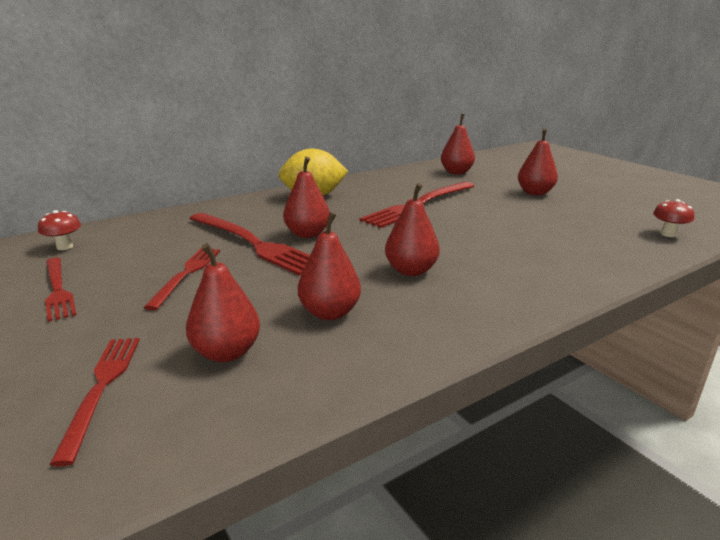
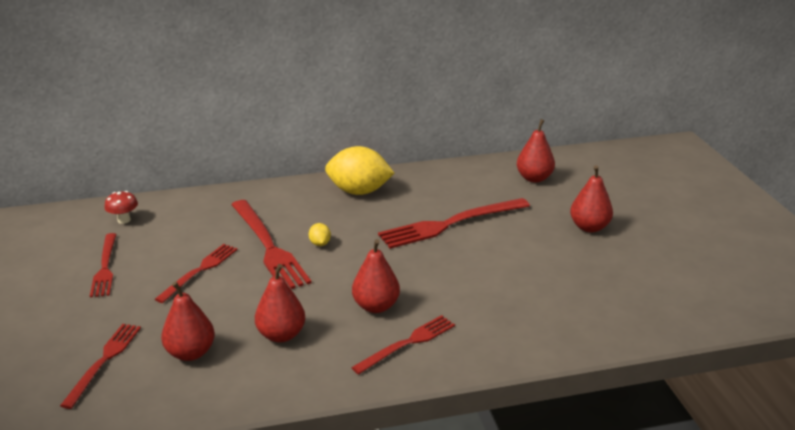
camera: 20 degrees right, 5 degrees up
red pear [283,157,330,238] -> yellow lemon [309,223,331,246]
red mushroom [653,199,695,237] -> none
none -> red fork [351,315,455,375]

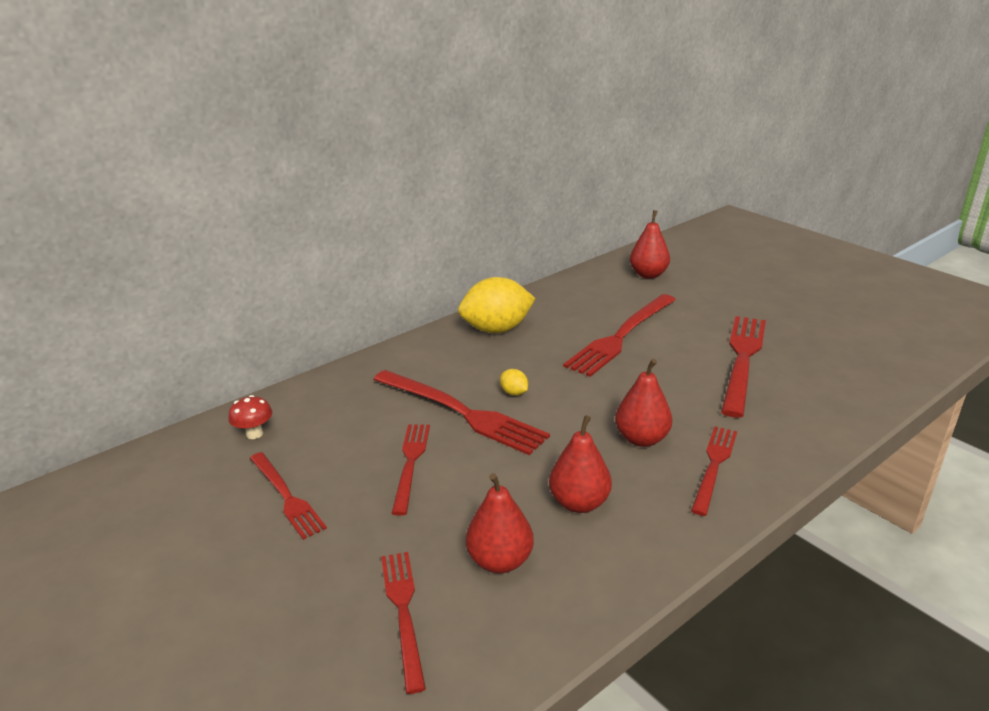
camera: 25 degrees left, 0 degrees up
red pear [570,165,613,232] -> none
none -> red fork [721,316,766,418]

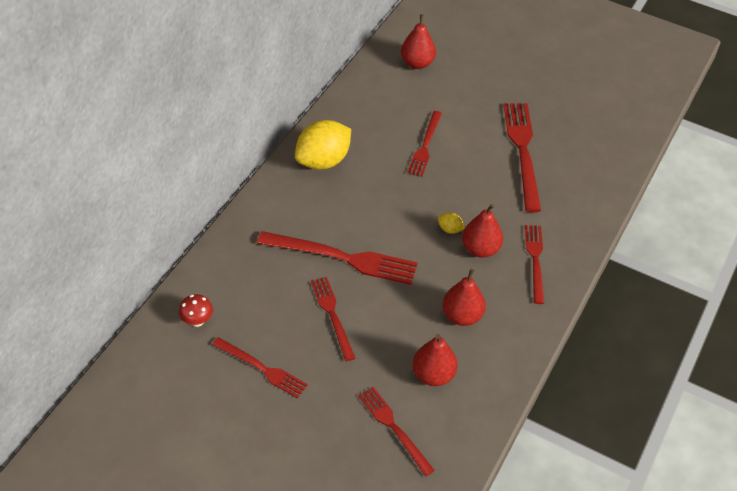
camera: 25 degrees left, 20 degrees up
yellow lemon [500,369,528,396] -> yellow lemon moved to [438,213,465,234]
red fork [563,294,676,377] -> red fork [407,111,442,177], size x0.61

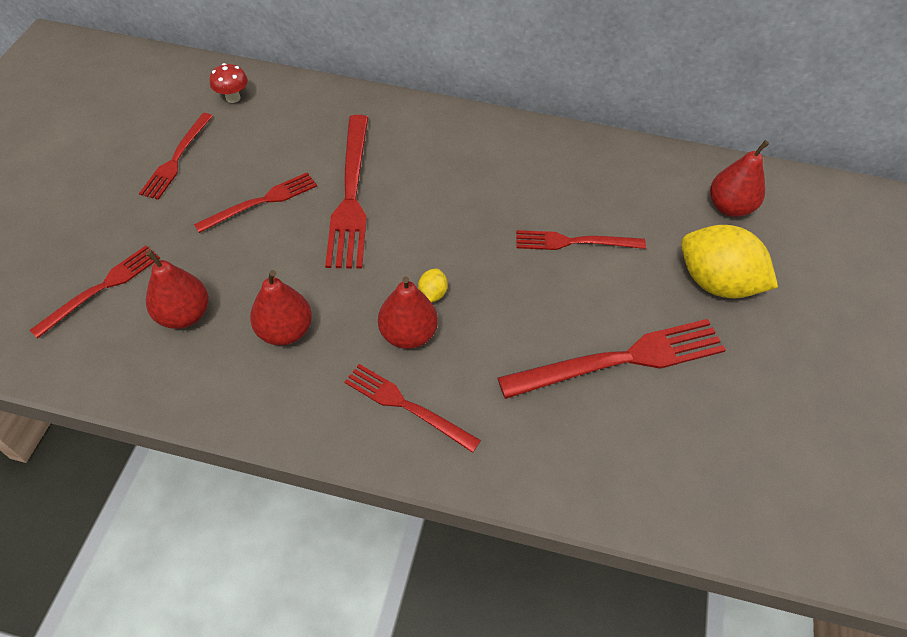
camera: 75 degrees right, 5 degrees up
yellow lemon [295,120,351,169] -> yellow lemon moved to [681,225,778,298]
red fork [525,225,544,304] -> red fork turned 135 degrees counterclockwise [345,364,481,453]

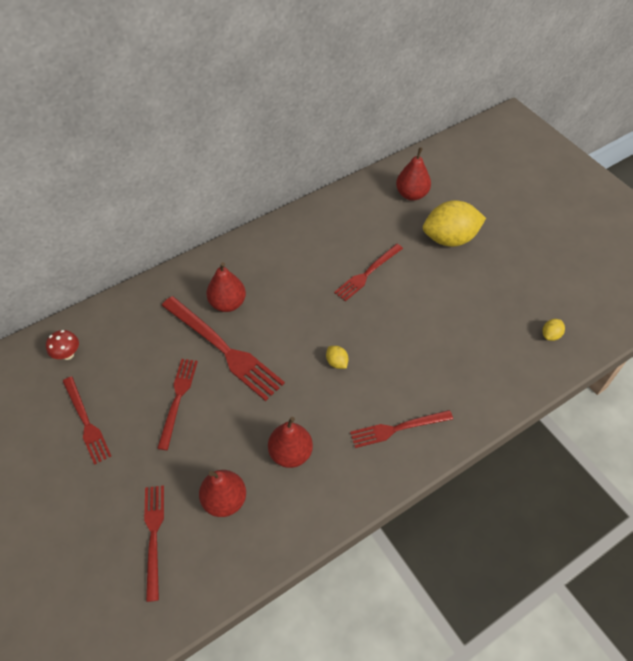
camera: 45 degrees left, 0 degrees up
red pear [378,276,438,349] -> red pear moved to [206,262,246,312]
red fork [497,319,726,399] -> none
none -> yellow lemon [543,319,565,341]

